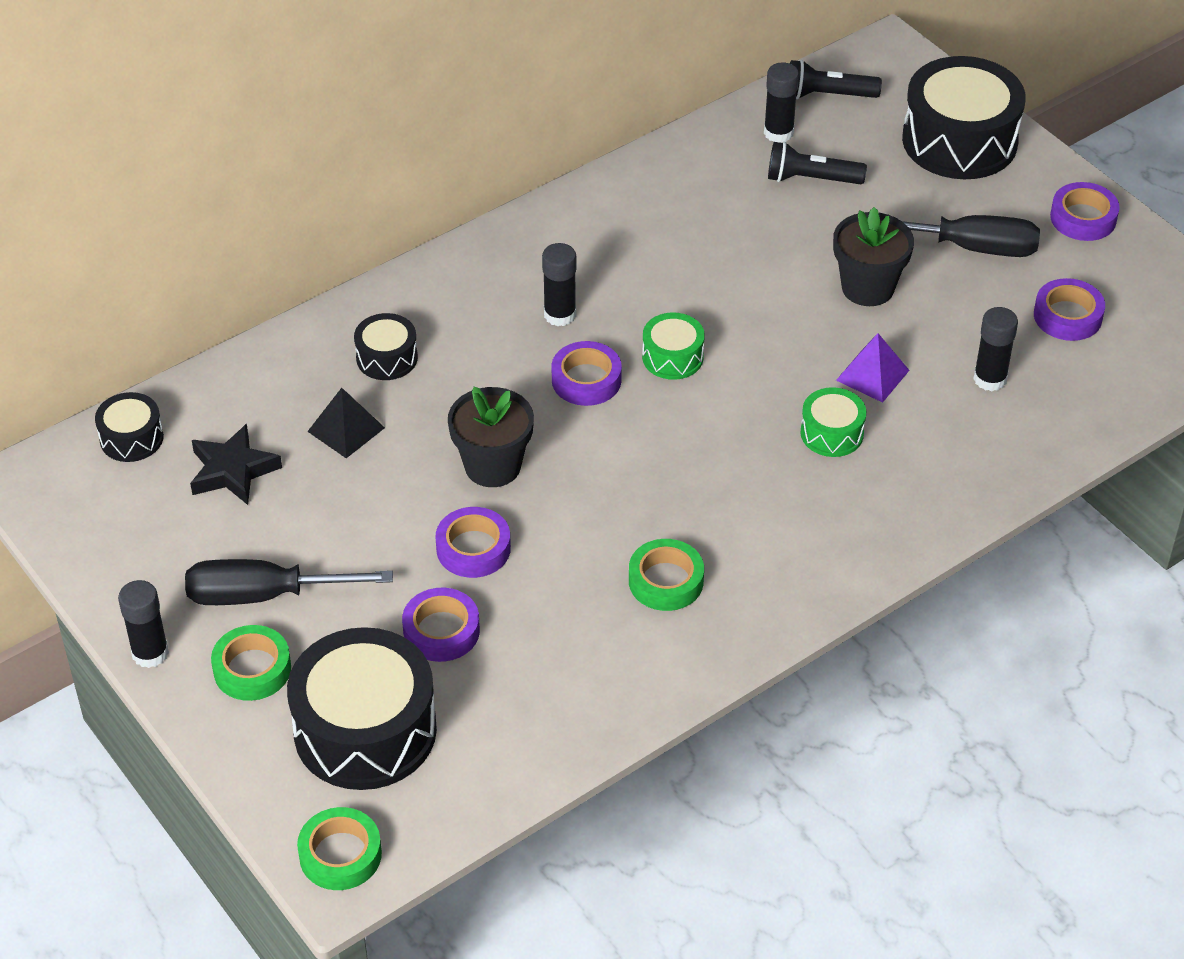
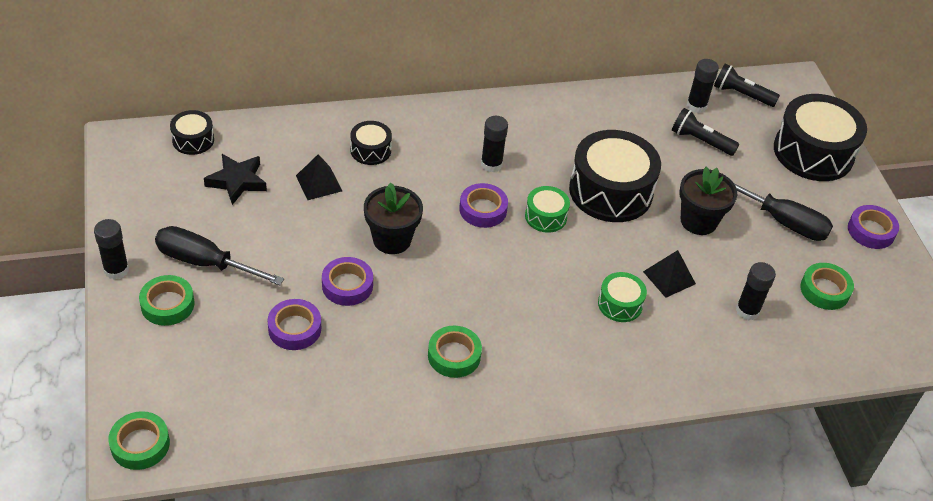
camera: 20 degrees right, 0 degrees up
black drum [287,627,437,790] -> black drum moved to [569,130,661,222]
purple pyramid [836,333,909,403] -> black pyramid [643,250,696,298]
purple tape [1034,278,1105,341] -> green tape [800,263,854,310]

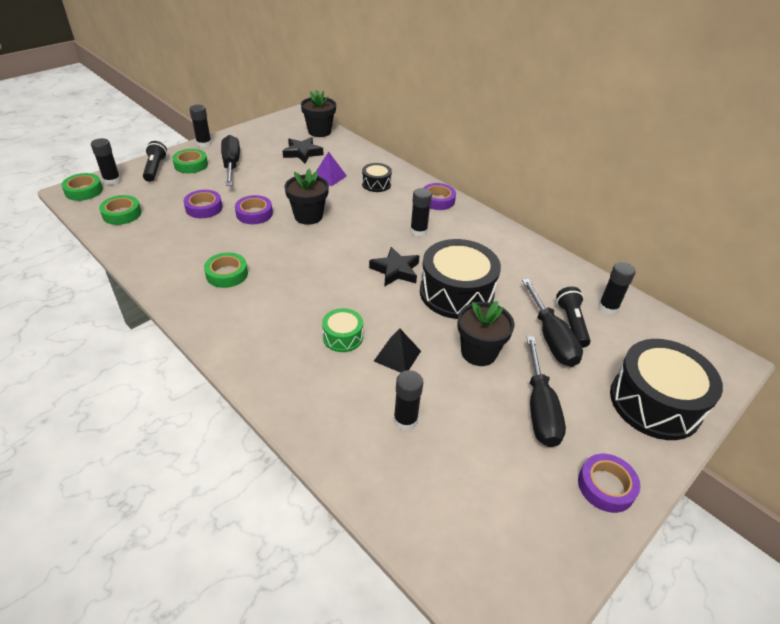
camera: 60 degrees right, 5 degrees down
black drum [170,110,214,155] -> black flower pot [301,90,336,137]
black pyramid [296,154,342,200] -> purple pyramid [316,151,347,186]
purple tape [459,183,508,228] -> purple tape moved to [423,183,456,210]
green drum [525,186,570,233] -> black star [369,247,419,287]
black flashlight [714,64,780,107] -> black flashlight moved to [143,141,167,182]
green tape [800,263,854,310] -> green tape moved to [99,195,141,225]
none -> black glue stick [91,138,121,185]
none -> black screwdriver [522,279,583,367]

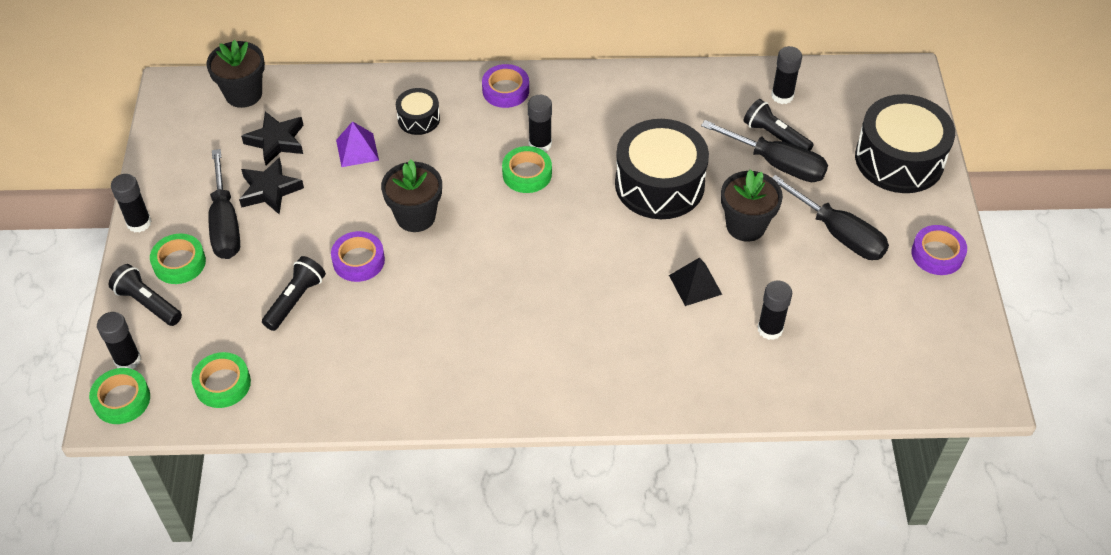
camera: 45 degrees left, 10 degrees up
purple tape [183,190,222,218] -> black flashlight [262,256,326,331]
green tape [204,252,248,288] -> green tape moved to [502,146,552,193]
black screwdriver [221,135,240,186] -> black screwdriver turned 135 degrees counterclockwise [208,149,240,259]
green drum [322,308,363,352] -> none
black star [369,247,419,287] -> black star moved to [239,157,304,215]

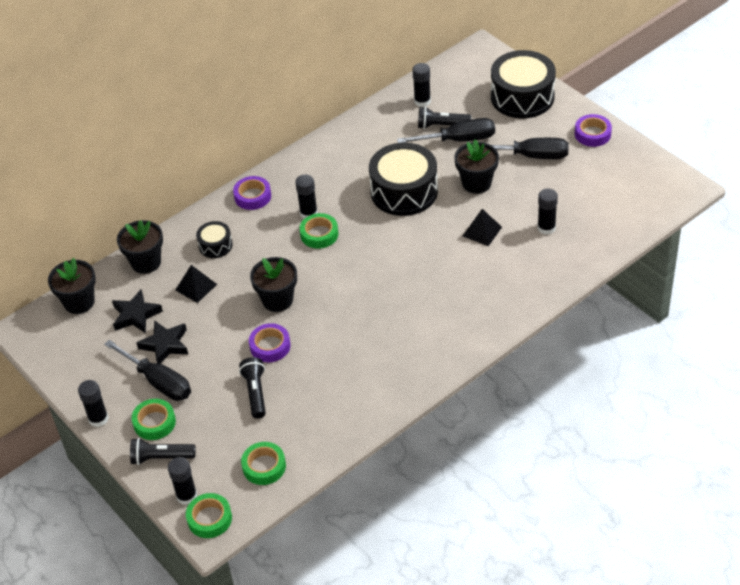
camera: 35 degrees left, 5 degrees down
purple pyramid [336,121,379,167] -> black pyramid [176,265,217,303]
none -> black flower pot [117,220,163,274]

